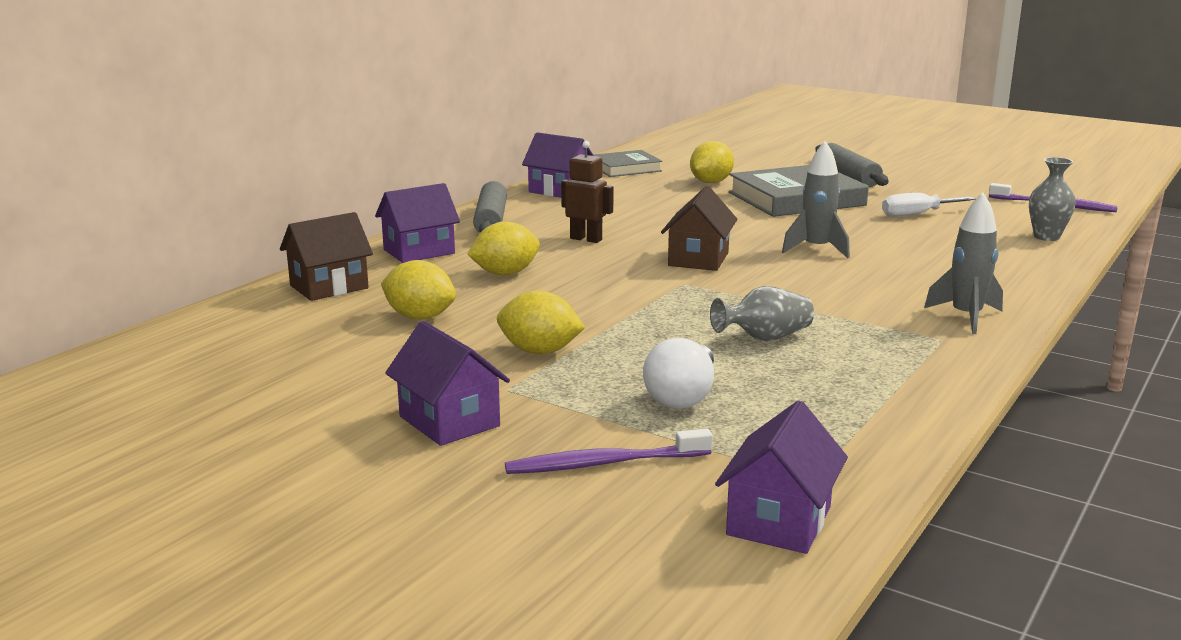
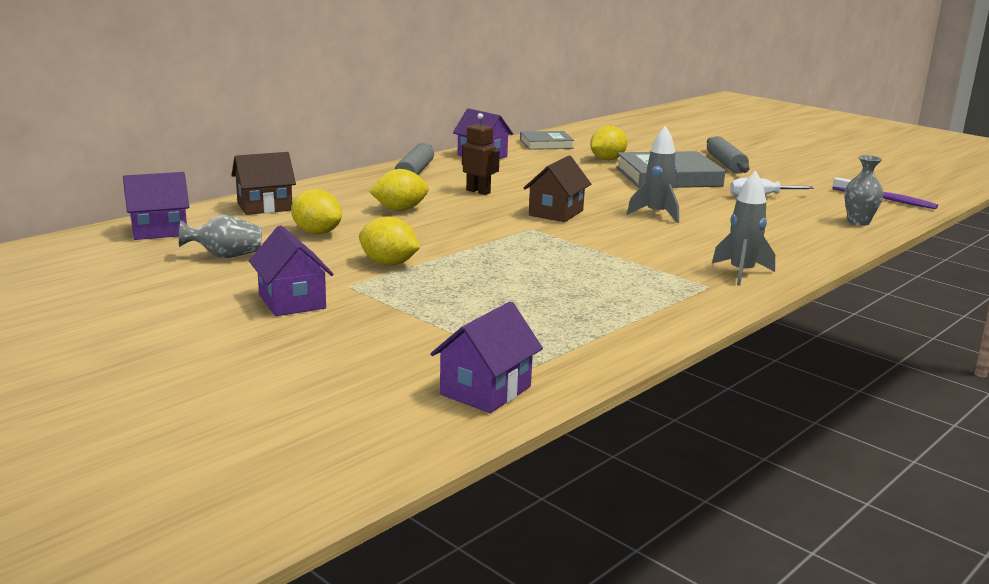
camera: 10 degrees right, 0 degrees up
purple house [375,183,460,263] -> purple house moved to [123,172,189,240]
purple toothbrush [505,429,712,474] -> none
white light bulb [643,338,714,409] -> none
grey vase [710,286,814,341] -> grey vase moved to [179,215,262,258]

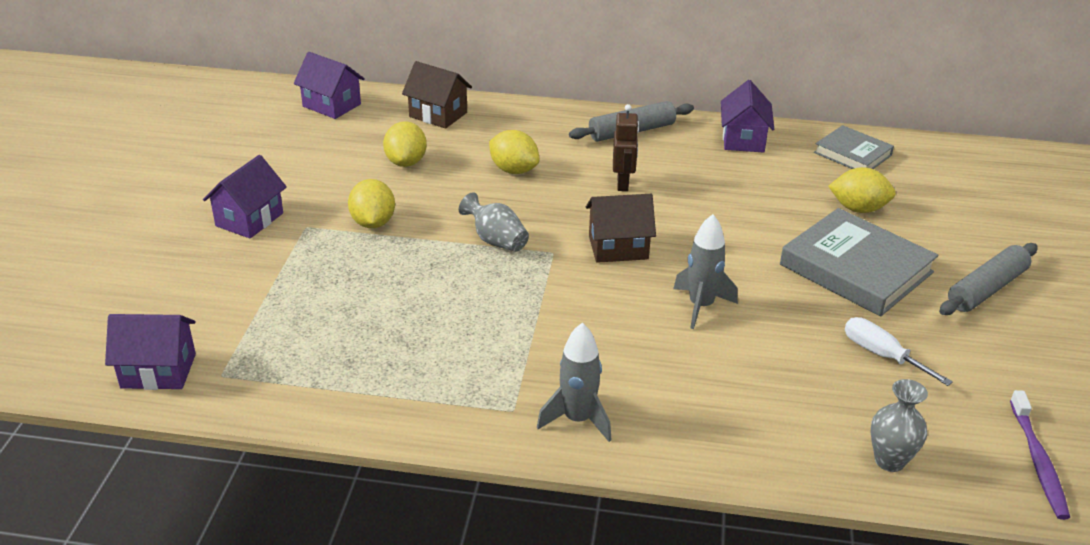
camera: 55 degrees right, 15 degrees up
grey vase [179,215,262,258] -> grey vase moved to [459,192,529,252]

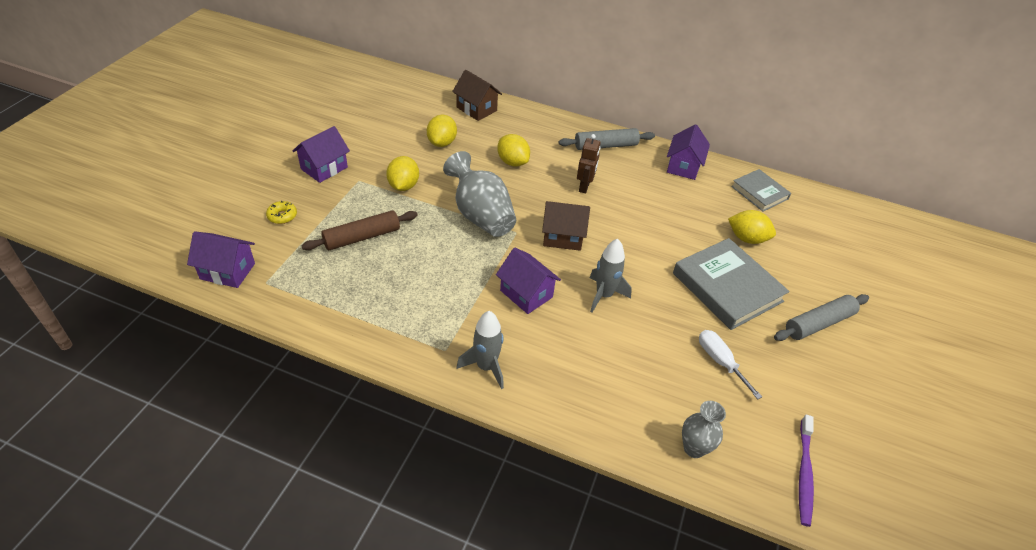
camera: 10 degrees right, 10 degrees up
purple house [294,52,365,119] -> purple house moved to [496,248,561,314]
grey vase [459,192,529,252] -> grey vase [443,151,516,237], size x1.75
none -> yellow donut [266,201,297,224]
none -> brown rolling pin [301,210,418,250]

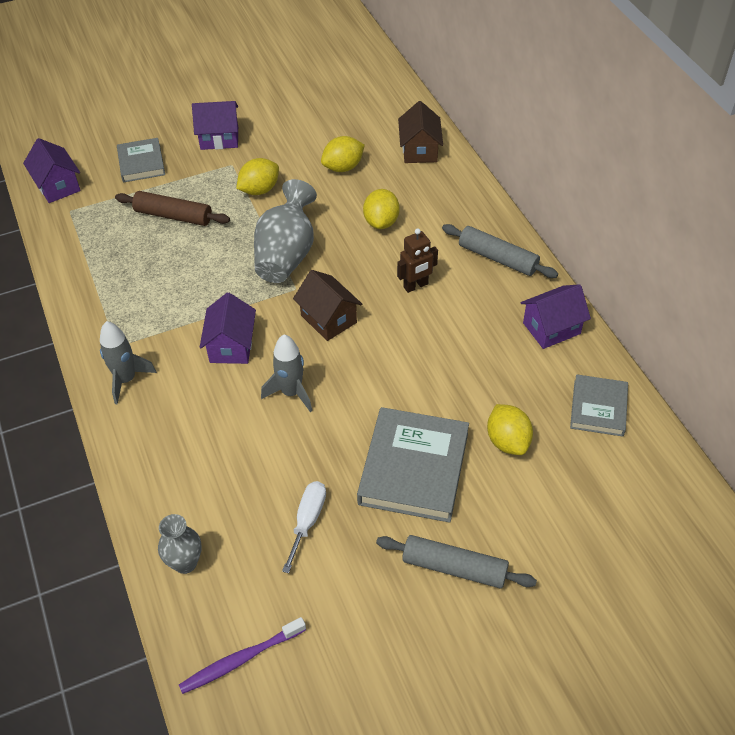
camera: 50 degrees right, 5 degrees up
yellow donut [266,201,297,224] -> grey book [117,138,165,182]

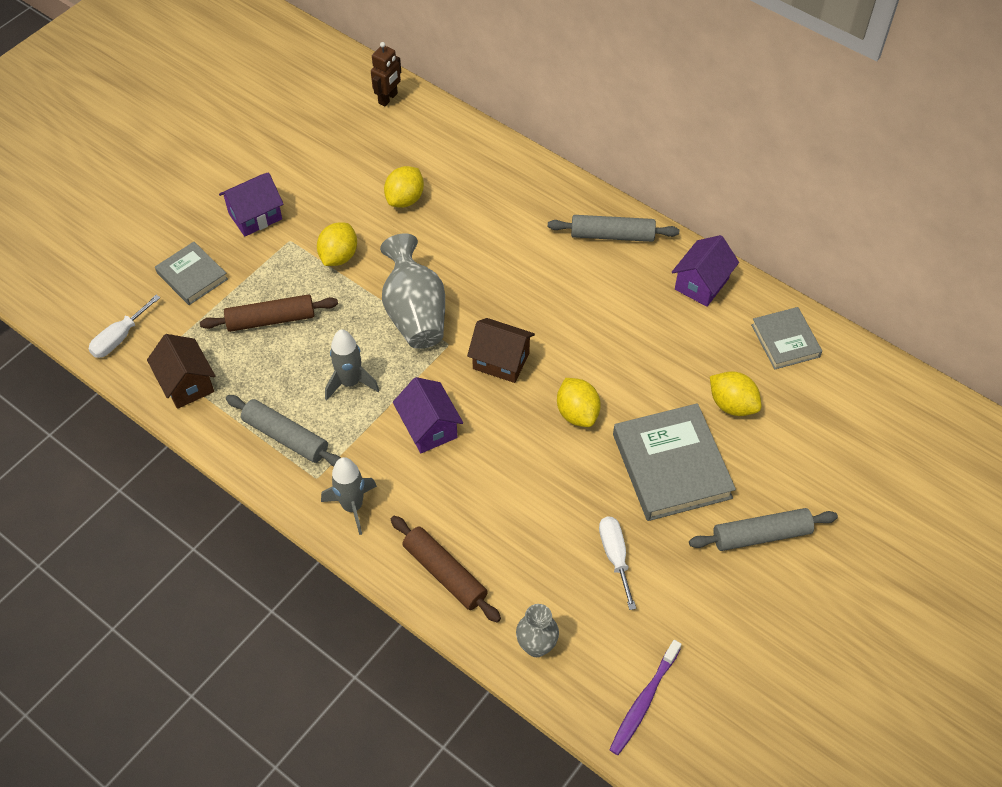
camera: 30 degrees left, 5 degrees up
purple house [23,138,81,203] -> white screwdriver [89,295,160,358]
grey rocket [261,334,312,412] -> grey rocket moved to [325,329,379,400]
yellow lemon [363,189,400,229] -> yellow lemon moved to [557,378,601,427]
brown robot [397,228,438,293] -> brown robot moved to [371,42,401,106]
brown house [398,101,443,163] -> brown house moved to [147,334,215,409]
none -> grey rolling pin [226,395,341,467]
none -> brown rolling pin [391,516,501,623]

